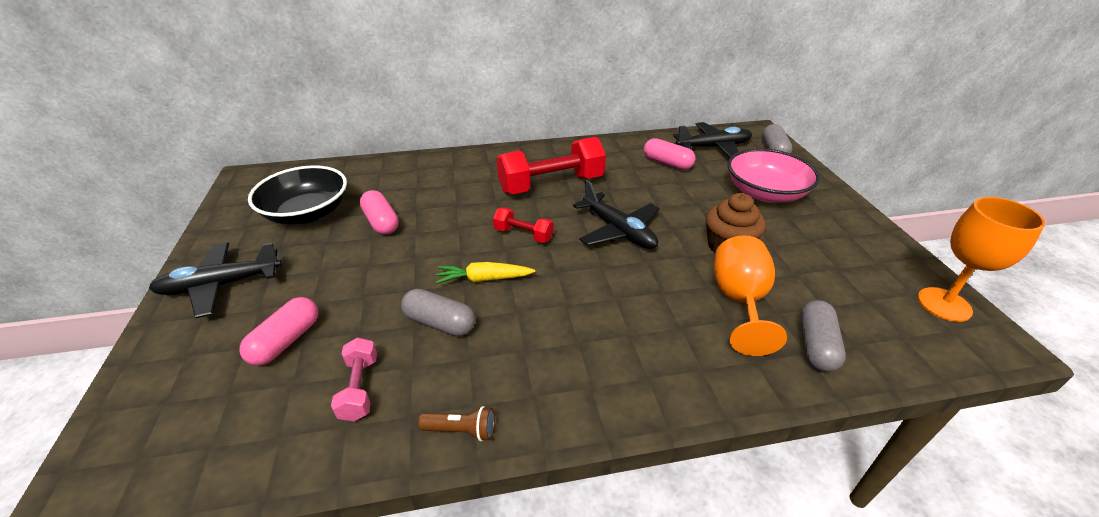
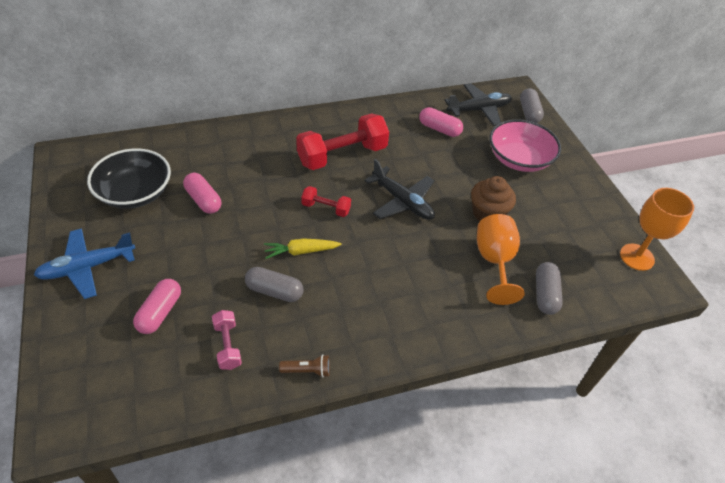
camera: 10 degrees left, 10 degrees up
black plane [149,242,282,318] -> blue plane [34,228,135,299]

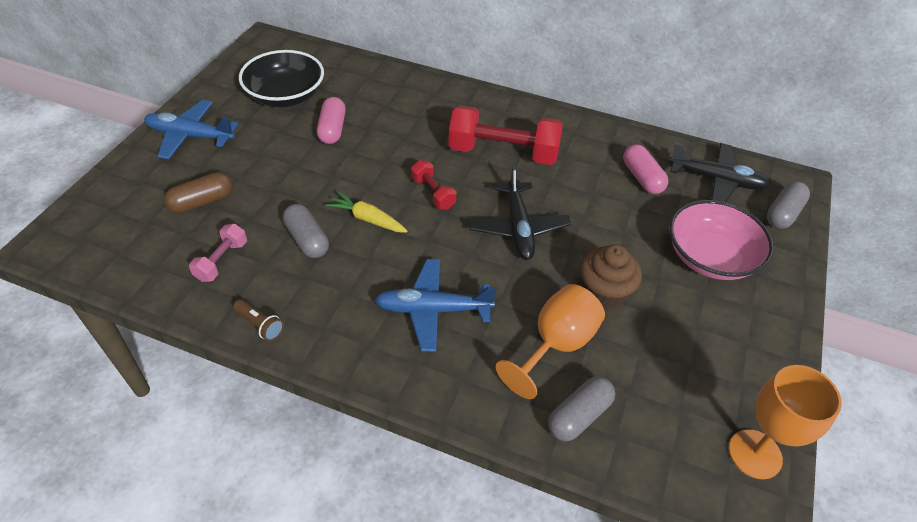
camera: 40 degrees right, 0 degrees up
pink capsule [133,279,181,334] -> brown capsule [164,172,232,213]
none -> blue plane [375,259,496,352]

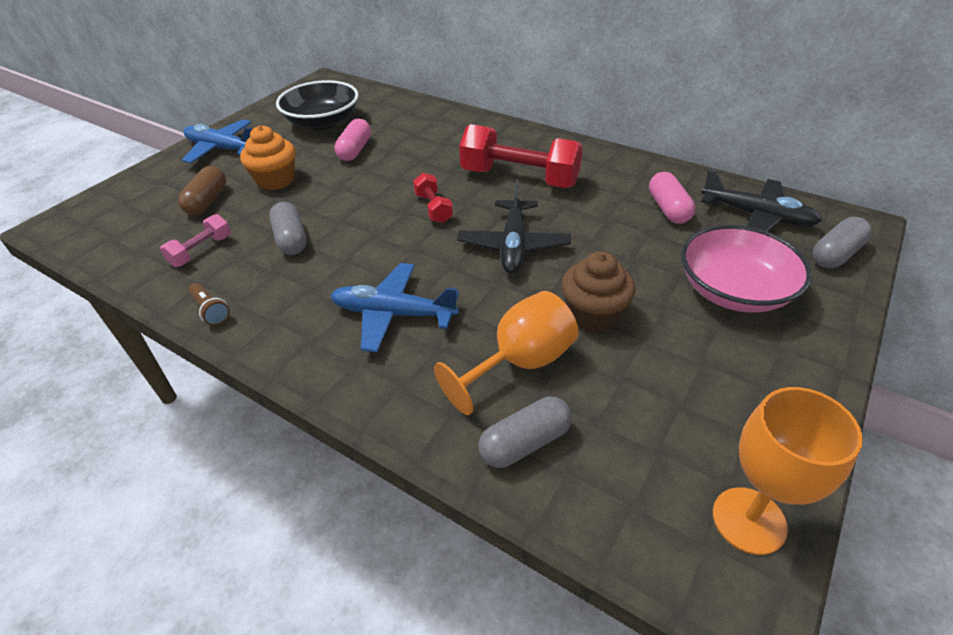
camera: 15 degrees right, 5 degrees down
brown capsule [164,172,232,213] -> brown capsule turned 60 degrees counterclockwise [178,166,226,215]
yellow carrot [325,192,408,233] -> none
none -> orange cupcake [240,125,295,190]

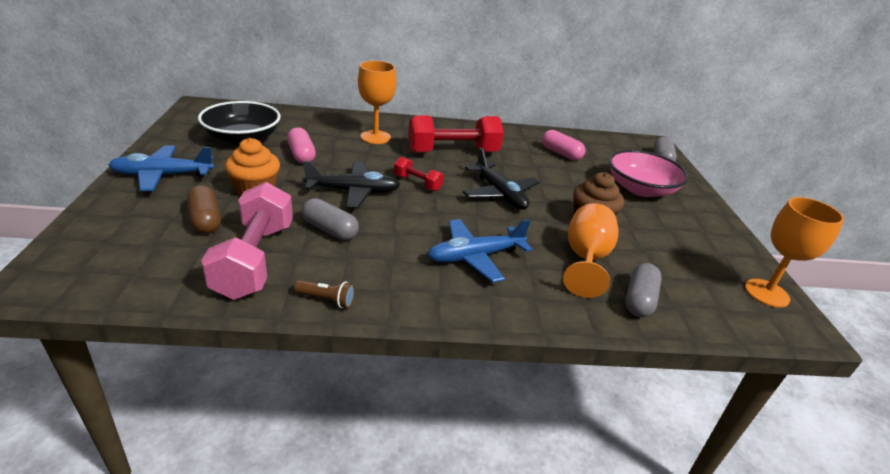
camera: 40 degrees left, 10 degrees down
pink dumbbell [160,214,231,267] -> pink dumbbell [201,182,293,300], size x2.02
black plane [701,169,822,231] -> black plane moved to [303,161,400,209]
none -> orange goblet [358,61,397,144]

